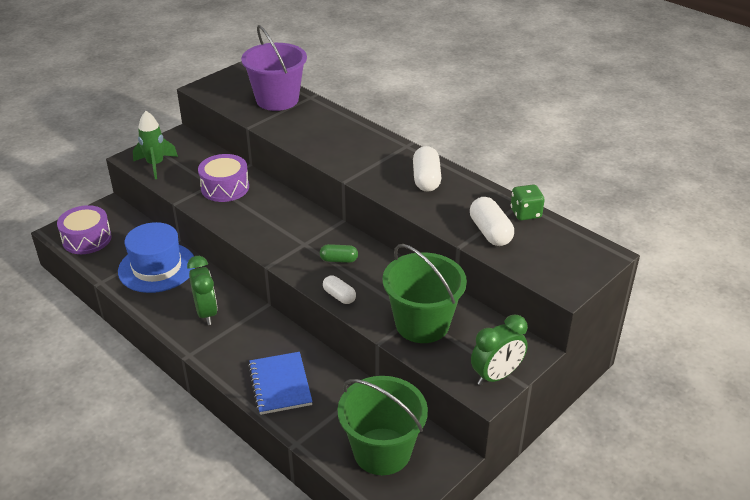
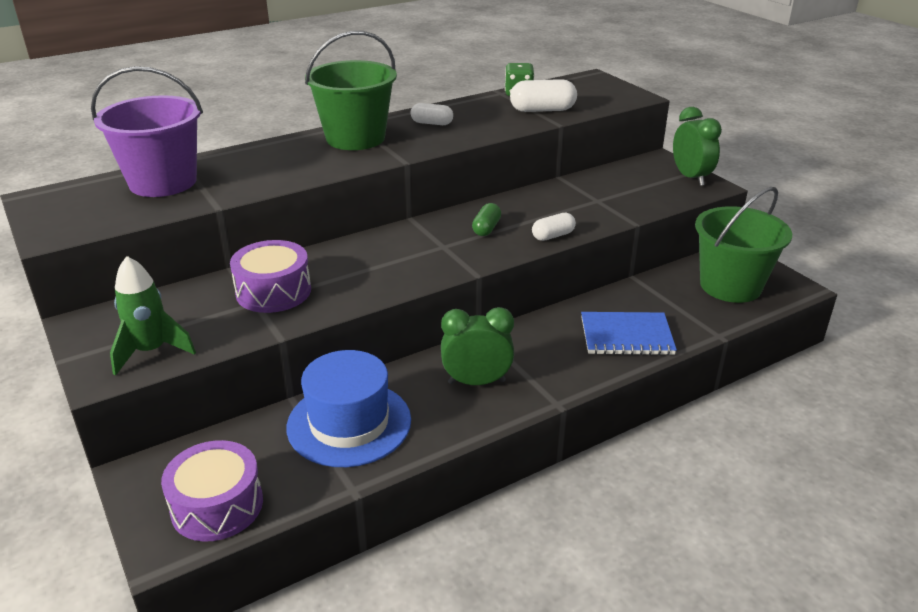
camera: 75 degrees left, 5 degrees down
green bucket [383,244,467,343] -> green bucket moved to [305,31,397,150]
white capsule [413,146,442,192] -> white capsule [411,103,453,125], size x0.63

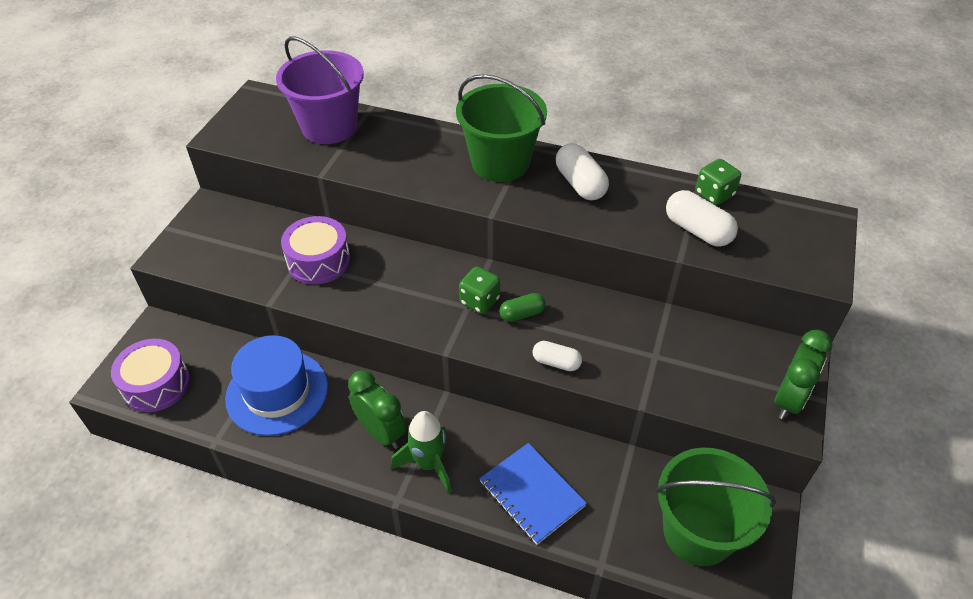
camera: 50 degrees right, 15 degrees up
green rocket [110,256,196,376] -> green rocket moved to [391,411,452,493]
white capsule [411,103,453,125] -> white capsule [556,143,609,200], size x1.59
none -> green dice [459,266,500,314]

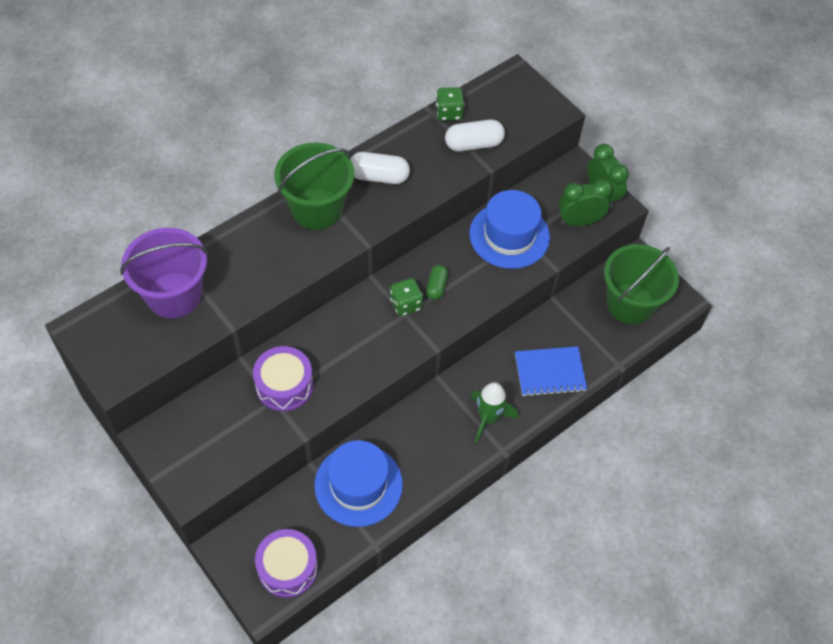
camera: 60 degrees left, 10 degrees up
green clock [348,370,406,449] -> green clock moved to [558,179,612,226]
white capsule [532,341,582,371] -> none
none -> blue hat [469,190,550,269]

